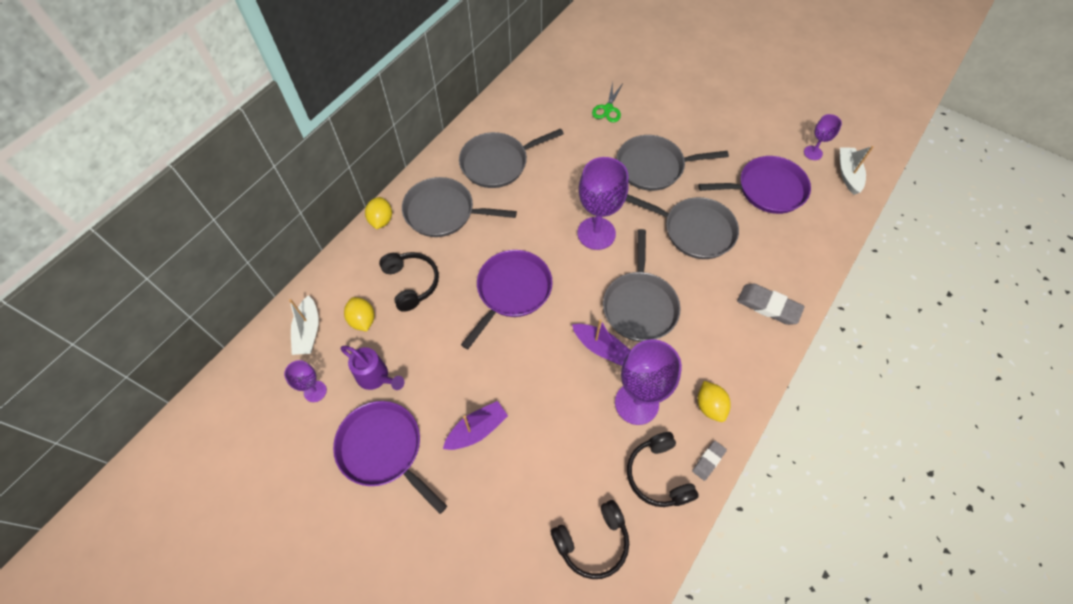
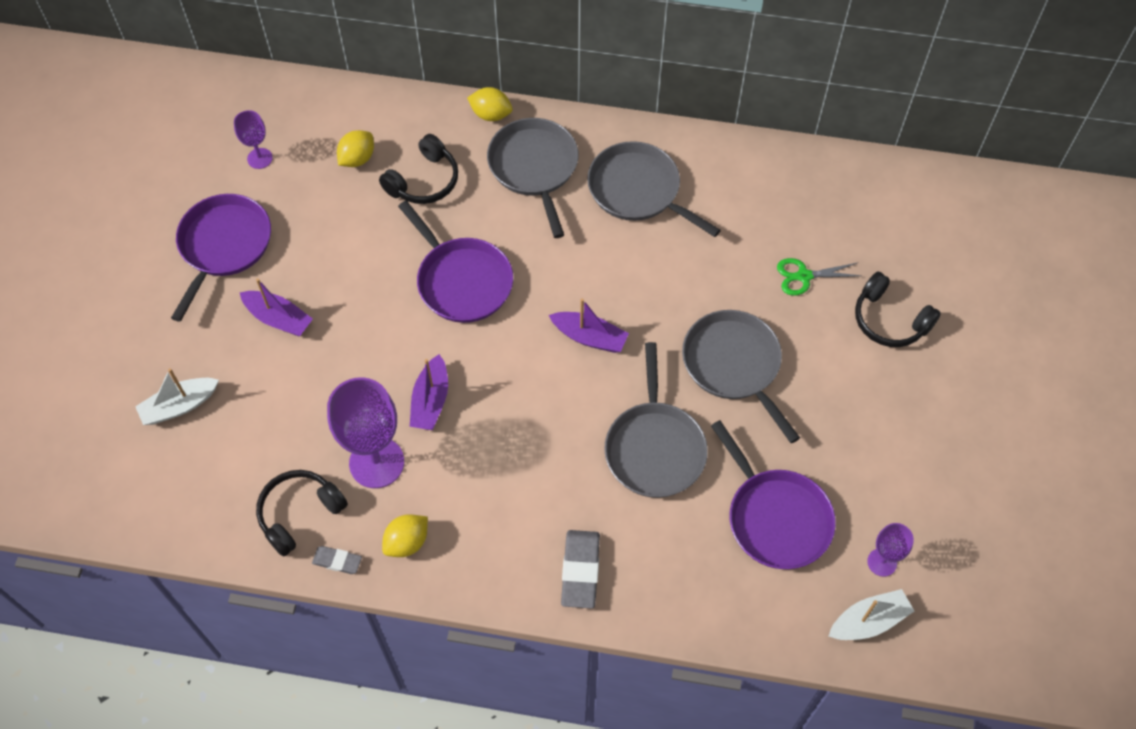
camera: 65 degrees right, 0 degrees up
white boat [289,295,319,355] -> white boat moved to [135,368,219,425]
purple watering can [340,346,405,390] -> none
yellow lemon [365,197,392,229] -> yellow lemon turned 45 degrees clockwise [467,87,512,121]
purple pan [461,250,553,349] -> purple pan turned 45 degrees clockwise [398,201,513,323]
black headphones [551,500,629,579] -> black headphones moved to [855,272,941,347]
purple goblet [578,157,629,250] -> purple boat [549,298,629,353]
grey pan [603,229,681,342] -> none

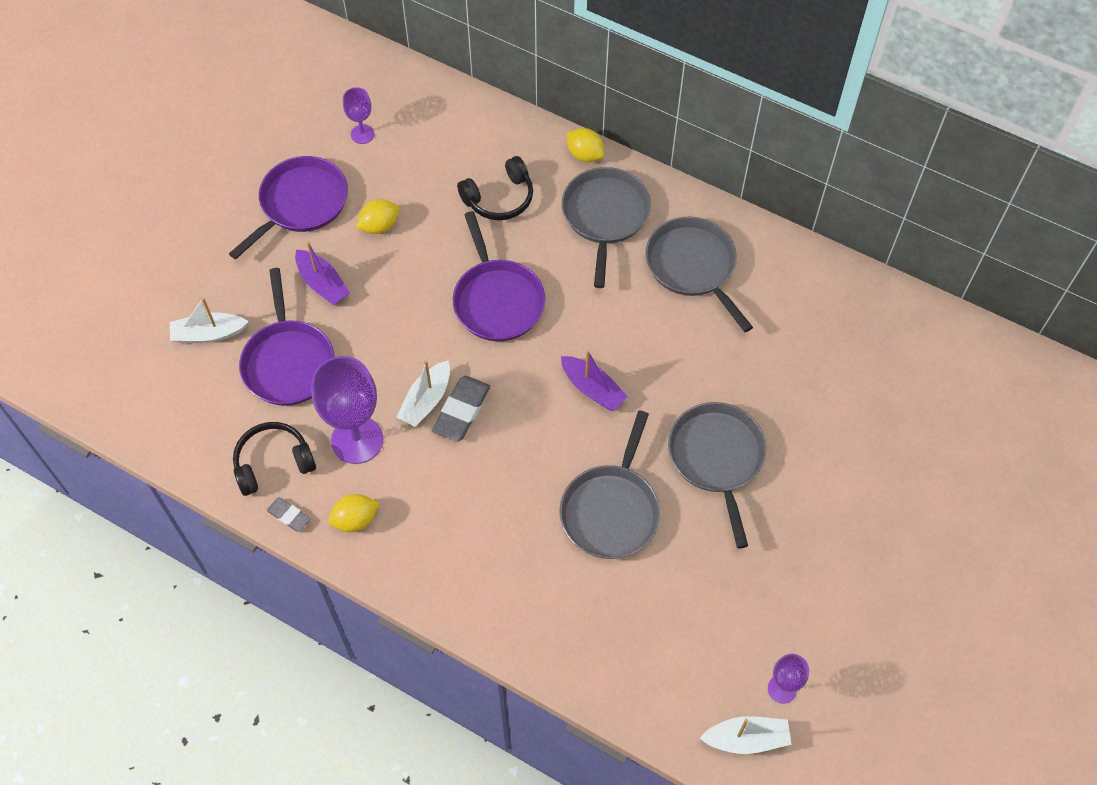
camera: 20 degrees right, 0 degrees up
yellow lemon [337,130,374,167] -> yellow lemon moved to [356,199,399,234]
purple boat [410,354,448,430] -> white boat [397,360,450,427]
grey eraser [561,530,600,609] -> grey eraser moved to [432,376,490,442]
purple pan [711,420,836,569] -> purple pan moved to [239,268,334,406]
green scissors [777,258,861,296] -> none
black headphones [855,272,941,347] -> none

